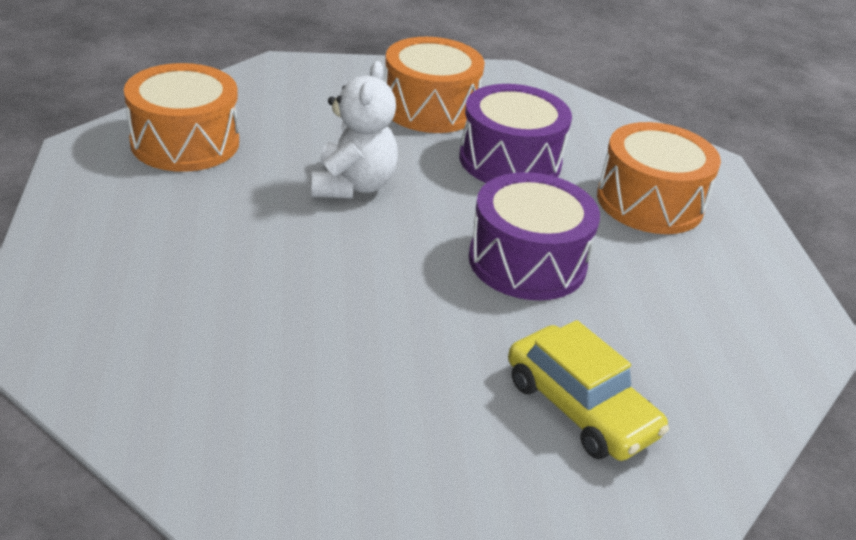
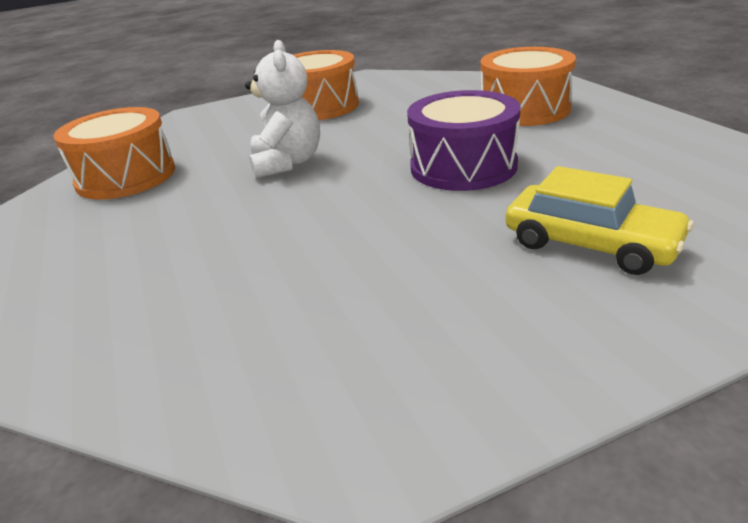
camera: 10 degrees left, 5 degrees down
purple drum [459,84,572,183] -> none

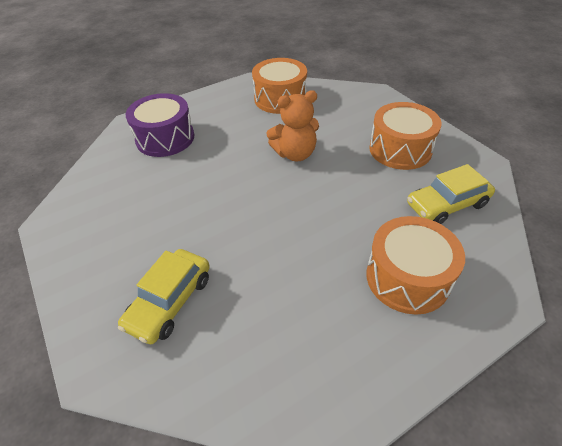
camera: 80 degrees right, 15 degrees up
white teddy bear [245,40,320,179] -> orange teddy bear [266,90,319,161]
purple drum [407,90,521,191] -> purple drum moved to [126,93,194,157]
none -> yellow car [407,164,495,224]

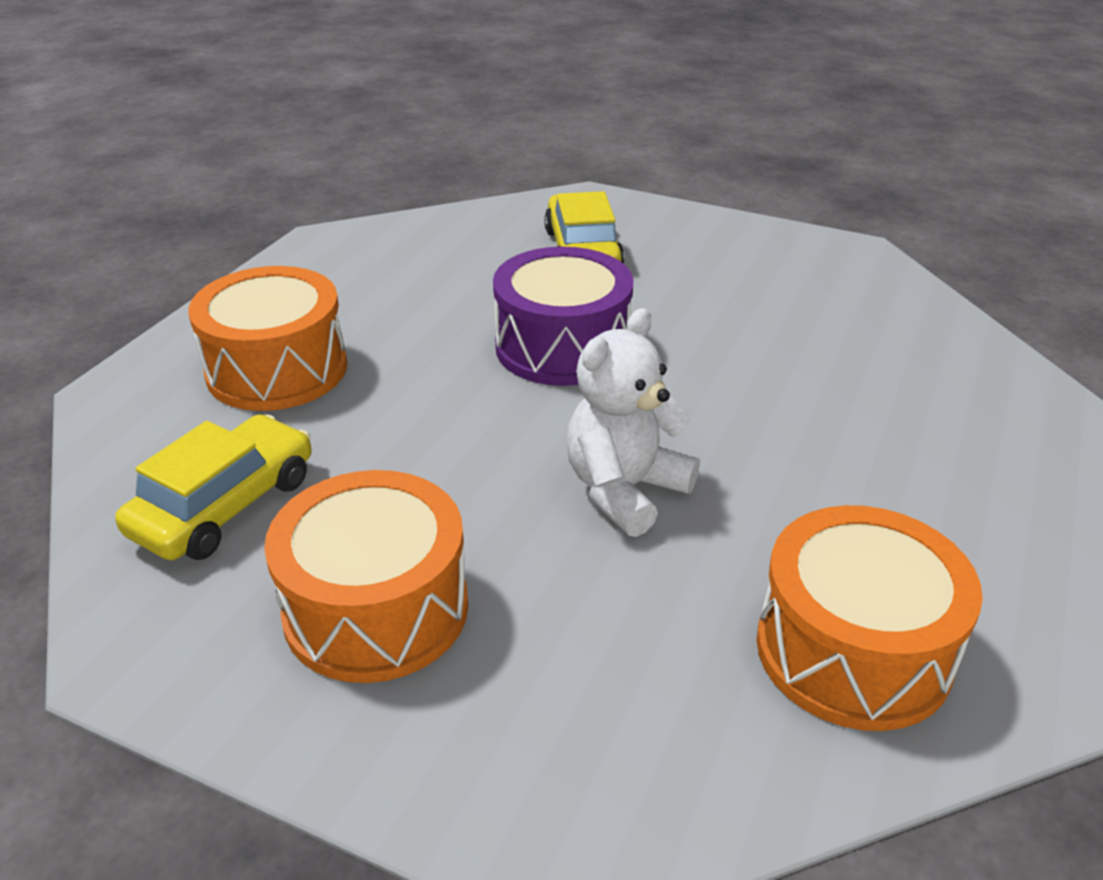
camera: 145 degrees right, 10 degrees down
purple drum [126,93,194,157] -> purple drum moved to [493,247,634,386]
orange teddy bear [266,90,319,161] -> white teddy bear [566,308,700,537]

